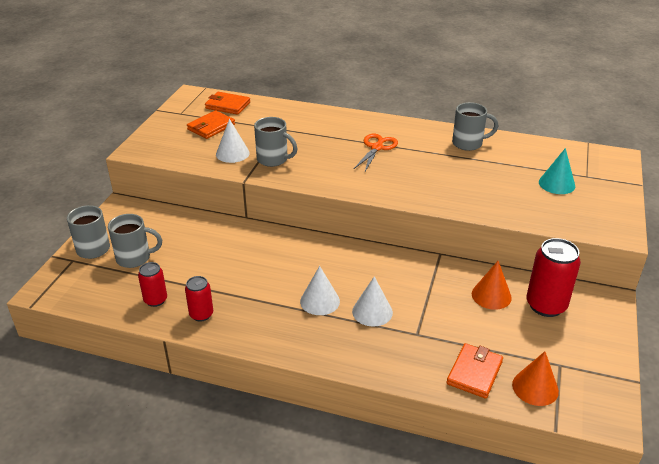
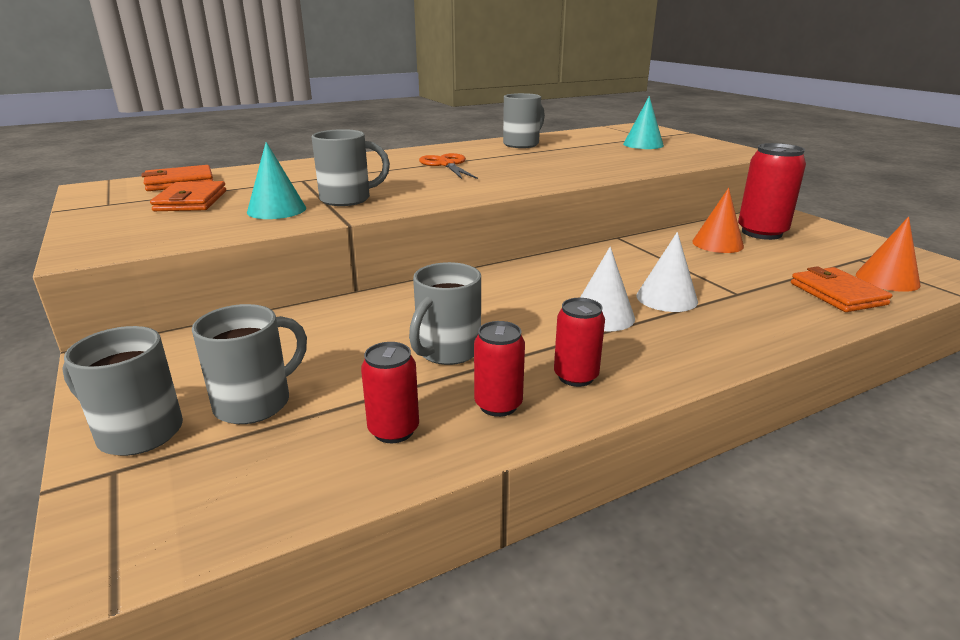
camera: 45 degrees left, 10 degrees down
white cone [216,119,250,163] -> turquoise cone [247,142,306,219]
none -> grey mug [409,262,481,365]
none -> red can [554,298,605,387]

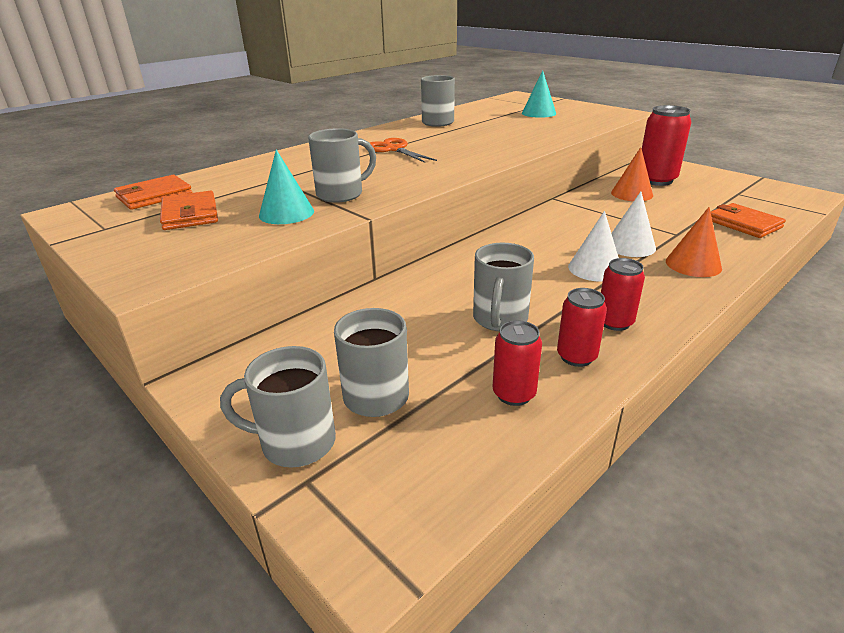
camera: 15 degrees left, 5 degrees up
orange cone [856,217,920,292] -> orange cone moved to [666,207,722,277]

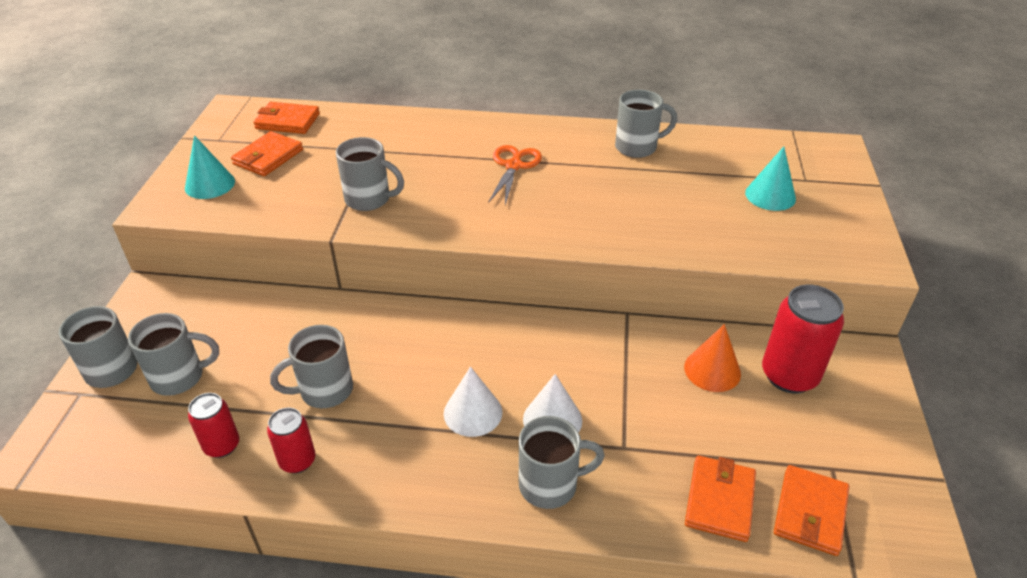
camera: 50 degrees right, 10 degrees up
turquoise cone [259,150,314,224] -> turquoise cone moved to [185,135,235,199]
red can [601,258,645,331] -> none
orange cone [666,207,722,277] -> grey mug [519,416,605,509]
none -> orange wallet [774,465,849,556]

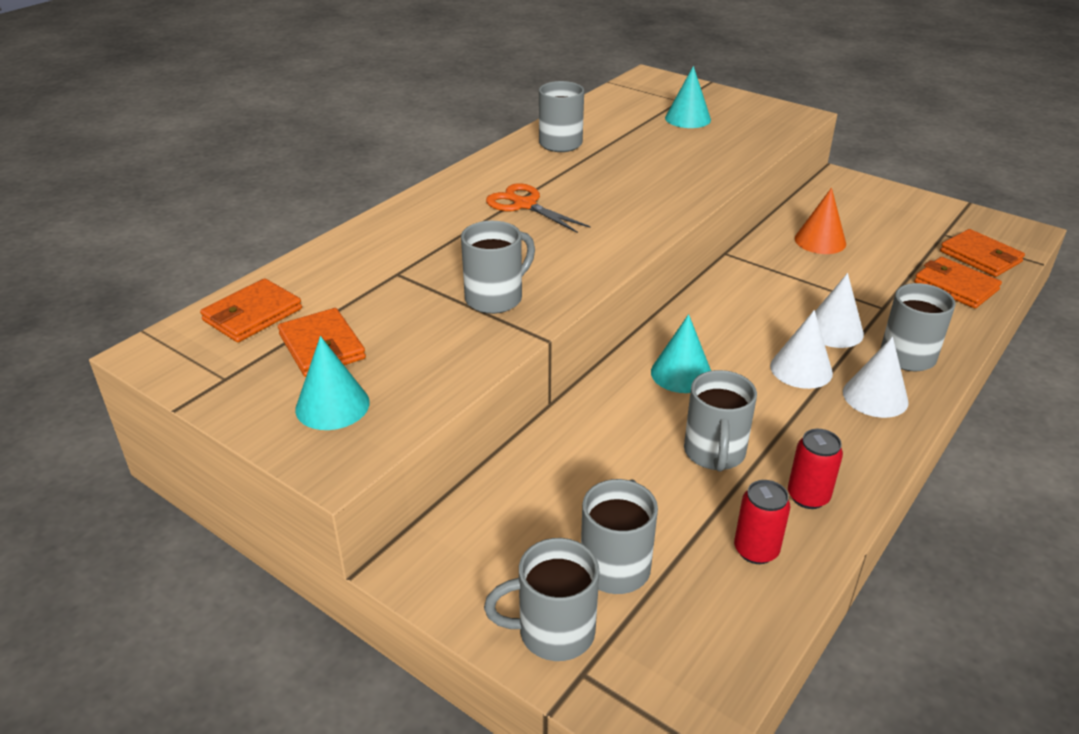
camera: 60 degrees left, 5 degrees down
red can [762,285,844,393] -> none
none -> turquoise cone [651,314,711,393]
none -> white cone [843,337,909,418]

